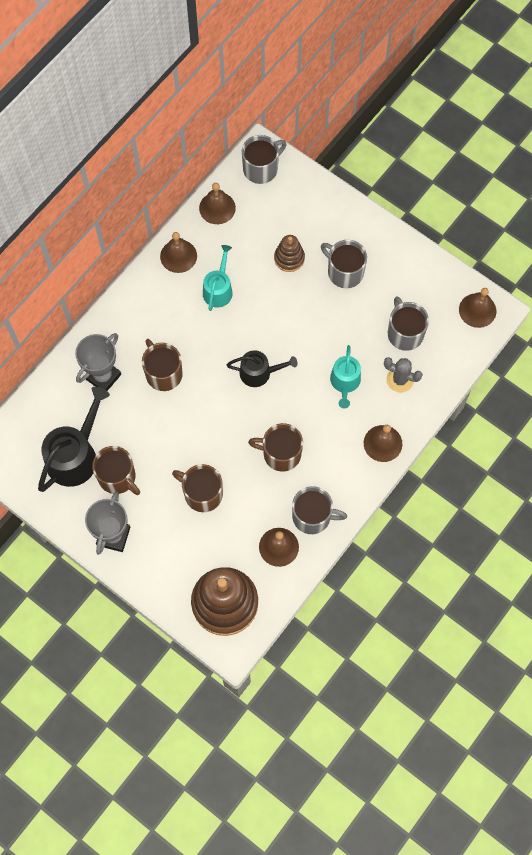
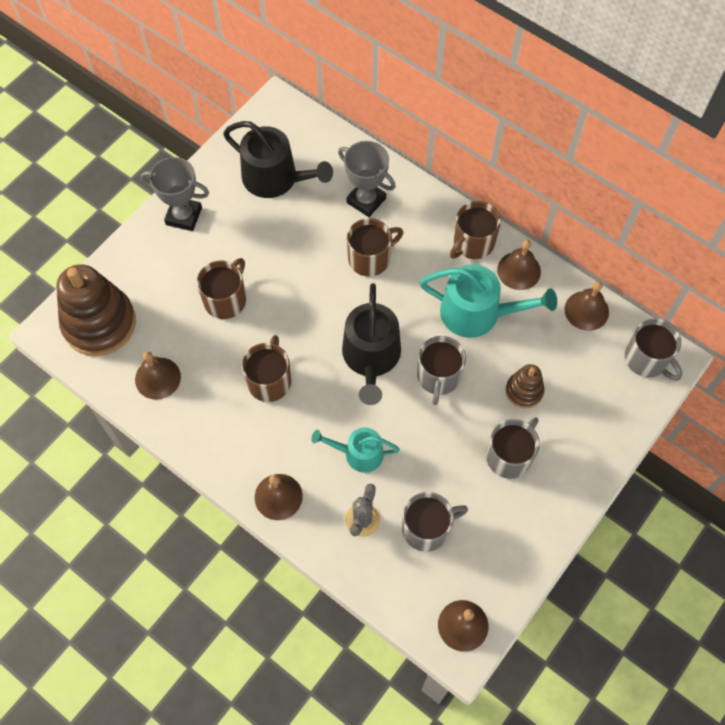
camera: 90 degrees right, 5 degrees down
brown mug [92,446,140,495] -> brown mug moved to [450,201,501,259]
turquoise watering can [203,245,233,311] -> turquoise watering can [420,264,557,338], size x1.63
black watering can [226,350,298,387] -> black watering can [342,283,401,405], size x1.63
grey mug [292,486,347,534] -> grey mug moved to [417,336,466,405]

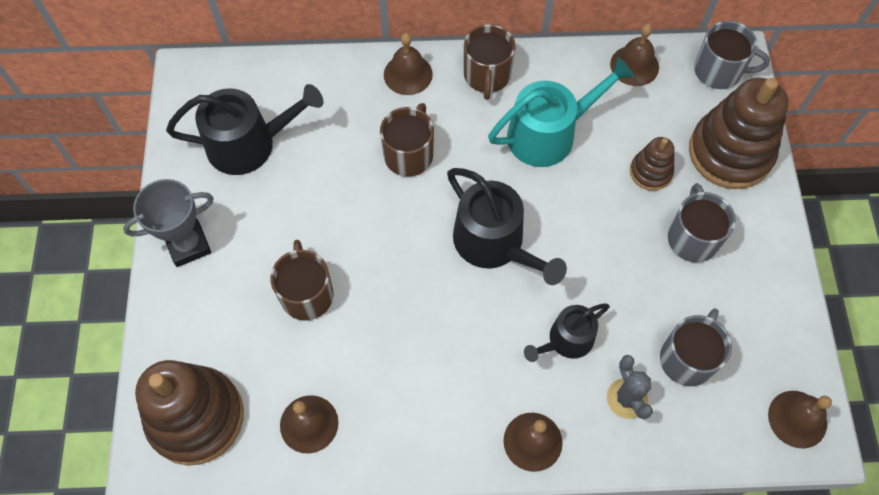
camera: 40 degrees left, 0 degrees up
brown mug [242,335,291,402] -> none
turquoise watering can [311,428,400,473] -> black watering can [524,303,610,362]
grey trophy [338,141,396,217] -> none
grey mug [417,336,466,405] -> none
brown bell [497,240,541,290] -> brown bell moved to [384,33,433,95]
none -> brown stacking toy [689,78,788,189]

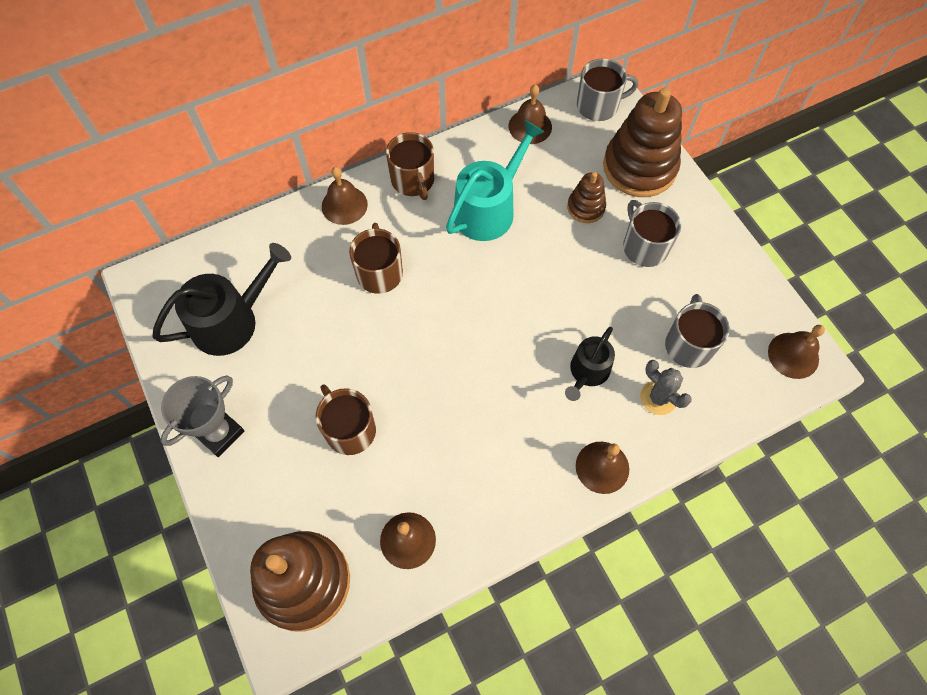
camera: 25 degrees left, 0 degrees up
black watering can [447,168,567,285] -> none

